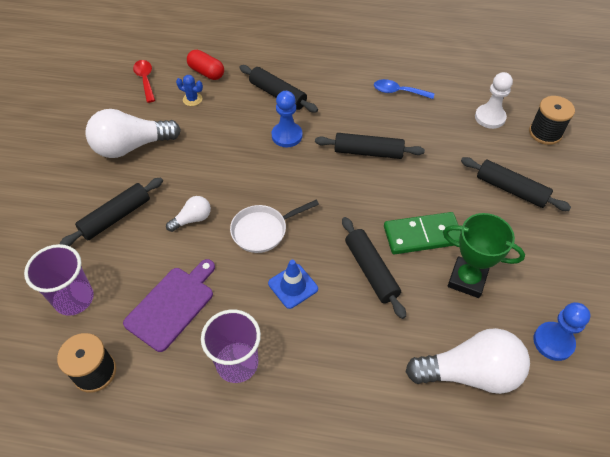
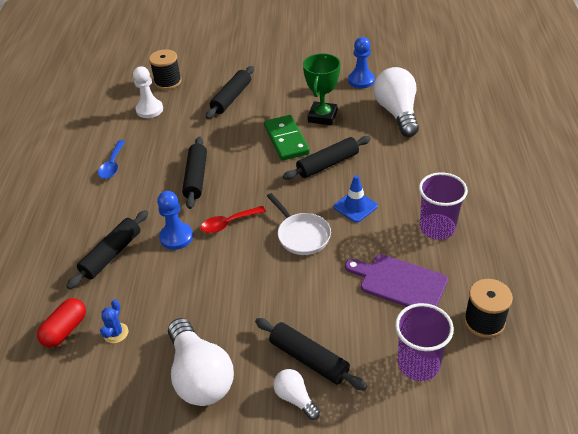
camera: 95 degrees left, 10 degrees down
red spoon [133,60,155,103] -> red spoon moved to [201,206,266,233]
white light bulb [166,196,211,232] -> white light bulb moved to [273,369,320,420]

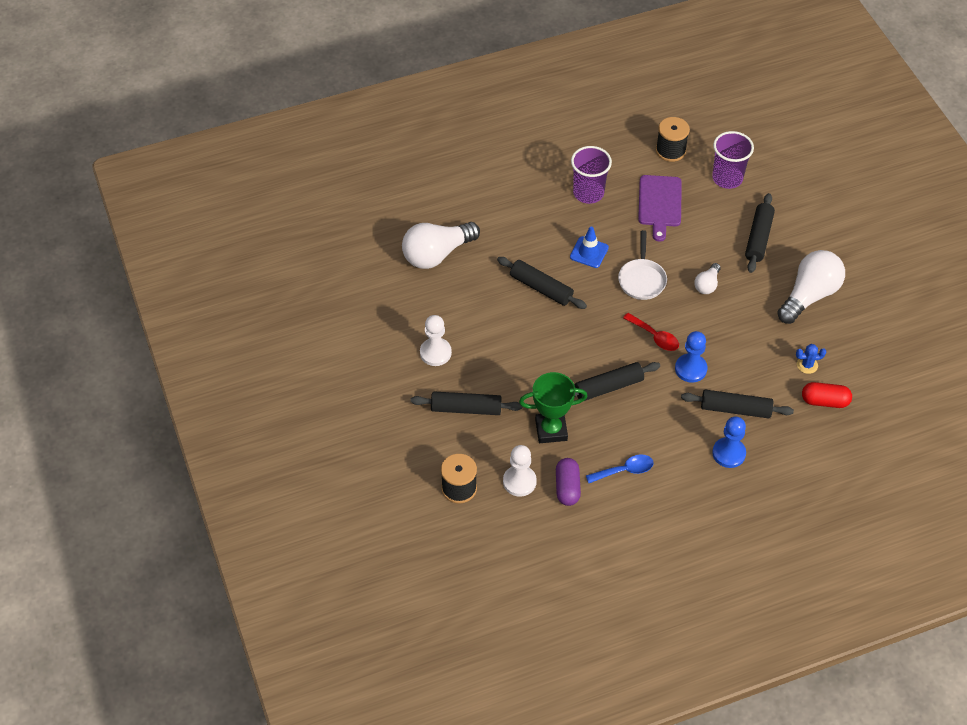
camera: 115 degrees left, 10 degrees up
green domino [264,115,310,161] -> none
white pan [267,193,331,255] -> white pan turned 150 degrees clockwise [618,230,667,300]
white light bulb [273,369,320,420] -> white light bulb moved to [694,263,721,294]
green trophy [303,53,340,125] -> green trophy moved to [519,372,588,443]
blue pawn [348,37,375,88] -> blue pawn moved to [712,416,746,468]
none -> white pawn [420,315,452,366]
none -> purple capsule [556,458,581,506]

